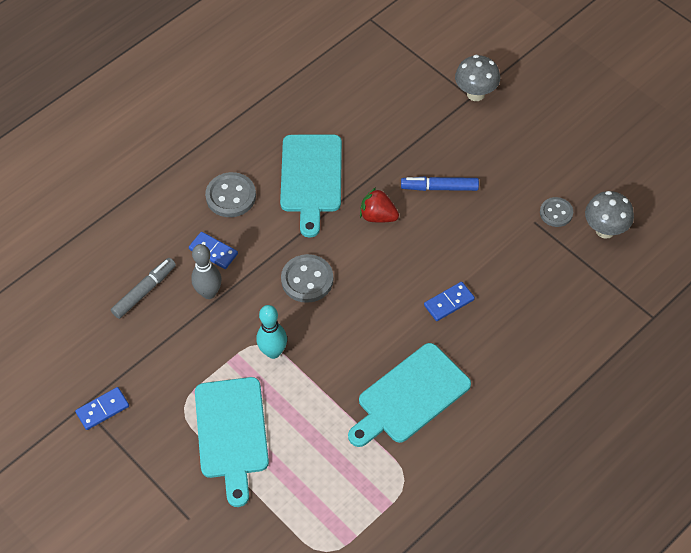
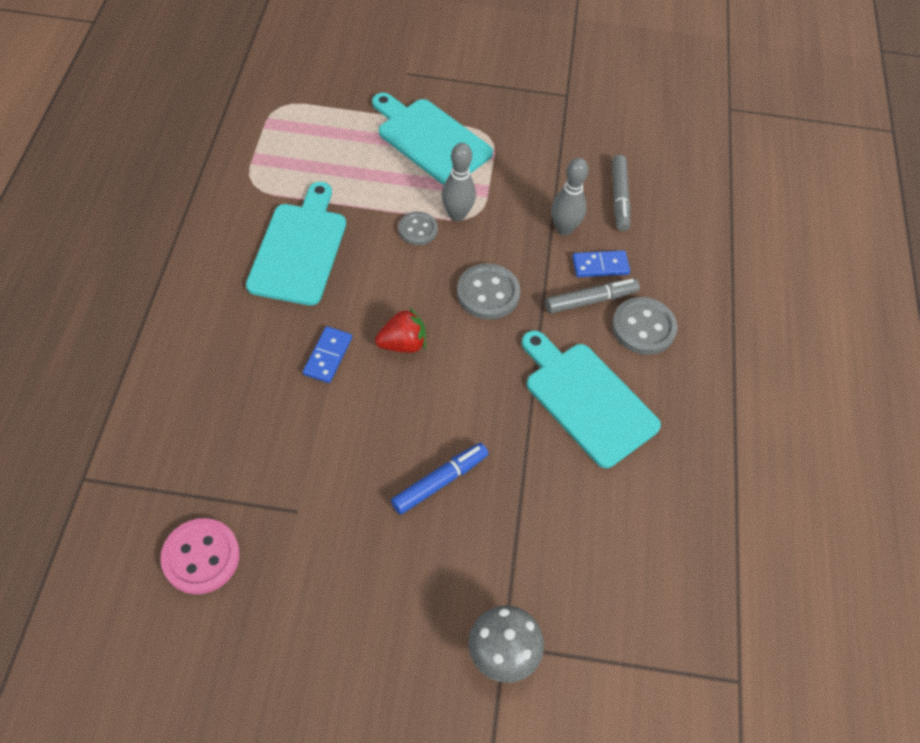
camera: 135 degrees right, 0 degrees up
blue domino [75,387,129,430] -> none
turquoise bowling pin [257,305,287,359] -> grey bowling pin [442,143,476,222]
red strawberry [360,188,399,223] -> red strawberry moved to [375,307,426,353]
grey button [540,197,573,227] -> grey button moved to [398,212,438,245]
grey mushroom [585,191,634,239] -> pink button [160,518,240,594]
none -> grey marker [545,279,640,314]

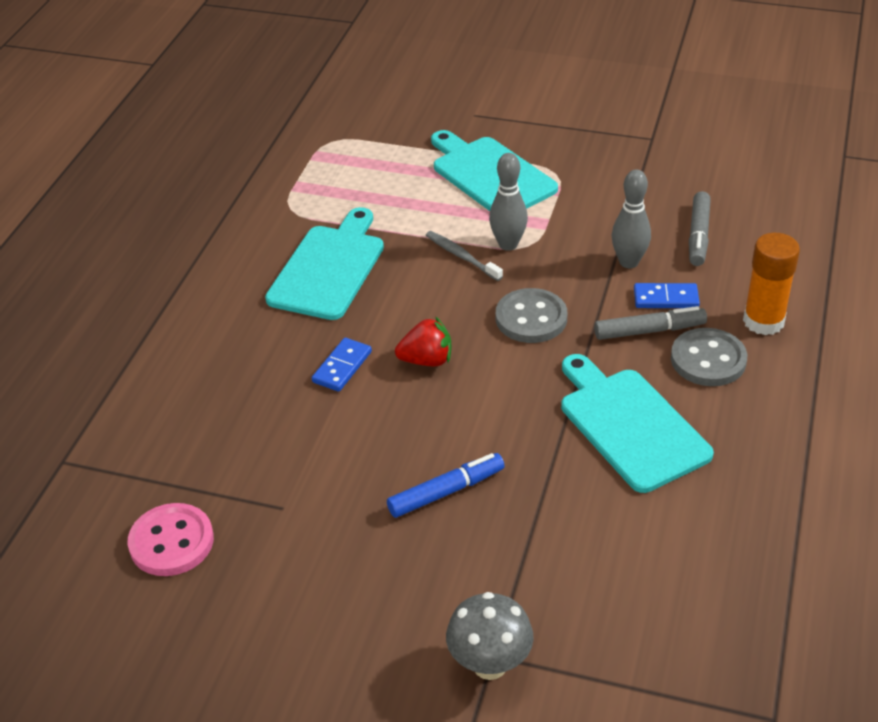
camera: 15 degrees right, 15 degrees down
grey button [398,212,438,245] -> grey toothbrush [426,231,503,281]
none -> orange glue stick [743,233,800,335]

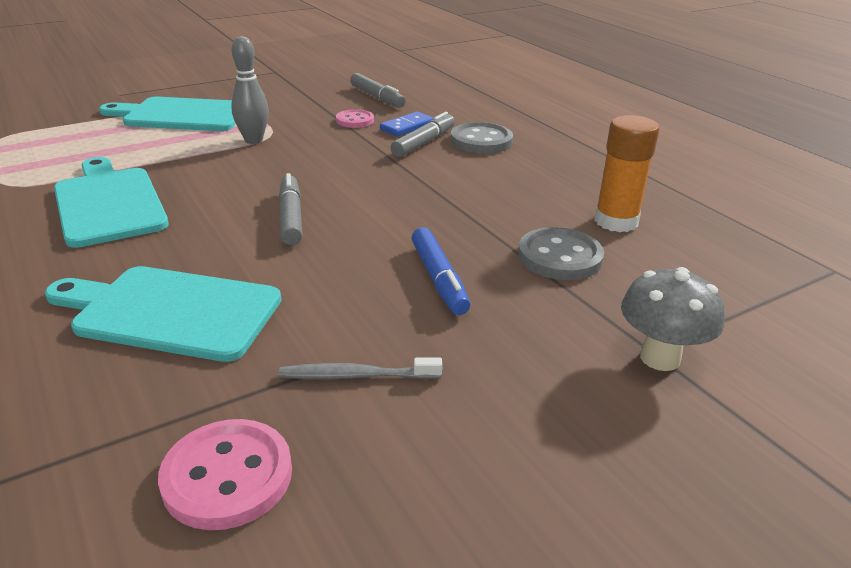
camera: 50 degrees left, 10 degrees down
blue domino [312,338,372,392] -> none
blue marker [387,453,505,518] -> blue marker turned 150 degrees clockwise [412,227,470,315]
red strawberry [395,316,451,366] -> grey marker [279,173,302,245]
grey toothbrush [426,231,503,281] -> grey toothbrush moved to [279,358,442,379]
grey button [496,288,567,343] -> grey button moved to [518,227,604,280]
turquoise cutting board [561,354,714,493] -> turquoise cutting board moved to [45,266,281,362]
grey bowling pin [611,169,651,268] -> pink button [336,109,374,128]
orange glue stick [743,233,800,335] -> orange glue stick moved to [594,115,660,232]

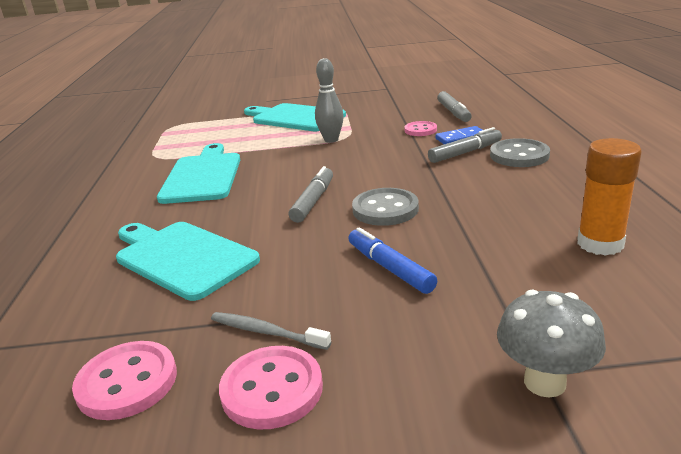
camera: 30 degrees right, 5 degrees down
blue marker [412,227,470,315] -> blue marker turned 135 degrees clockwise [348,227,437,294]
grey button [518,227,604,280] -> grey button moved to [352,188,419,226]
none -> pink button [219,346,323,429]

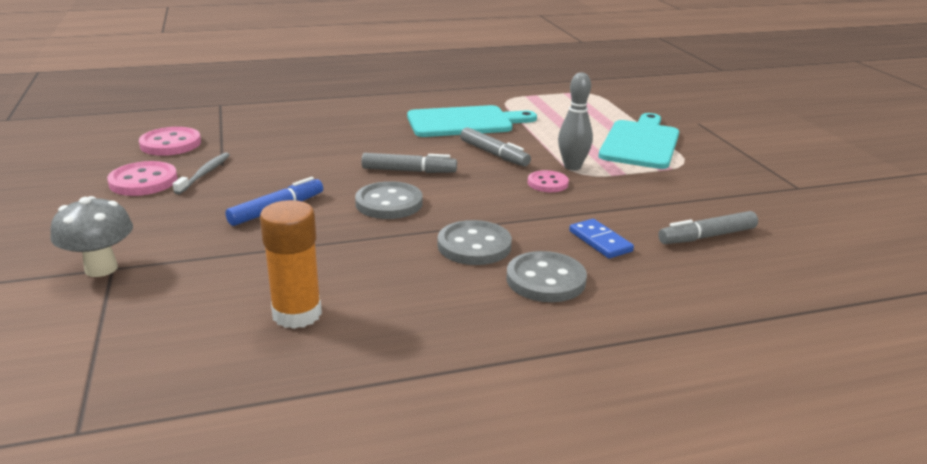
camera: 75 degrees right, 0 degrees up
turquoise cutting board [116,222,260,301] -> none
pink button [404,121,437,136] -> pink button moved to [528,170,569,192]
grey marker [428,127,502,163] -> grey marker moved to [460,127,531,166]
none -> grey button [438,220,512,265]

